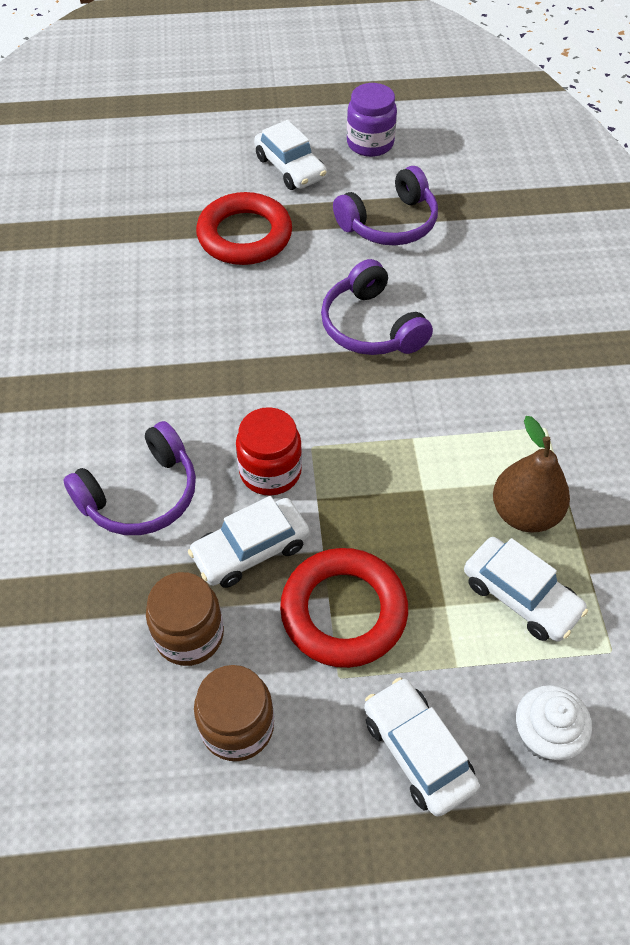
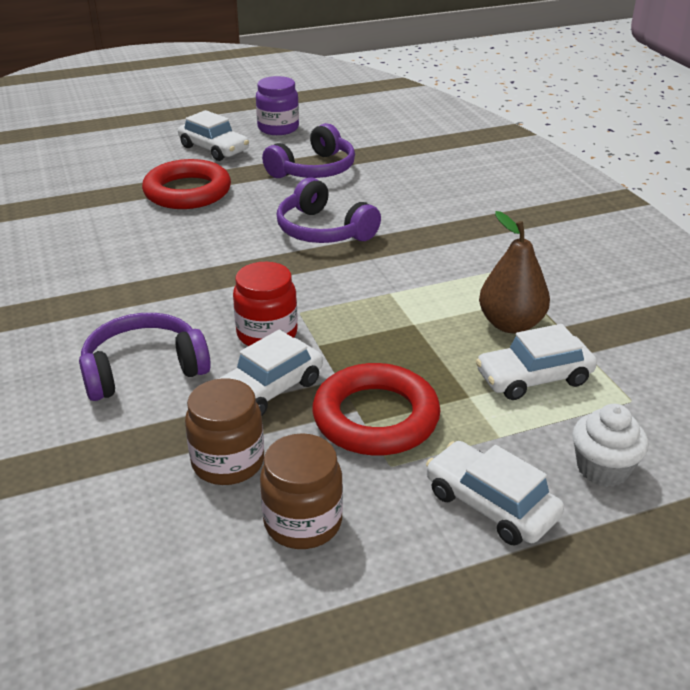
camera: 15 degrees left, 20 degrees down
purple headphones [63,421,196,535] -> purple headphones turned 150 degrees counterclockwise [79,313,211,401]
white car [464,537,588,642] -> white car turned 135 degrees clockwise [476,324,597,400]

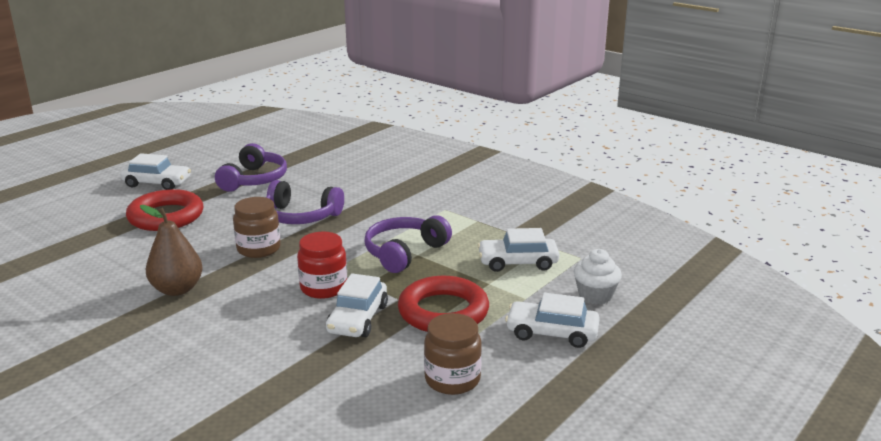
camera: 30 degrees left, 10 degrees down
purple headphones [79,313,211,401] -> purple headphones moved to [364,215,452,273]
brown jar [185,378,264,485] -> brown jar moved to [233,197,281,258]
purple jar [256,76,299,135] -> none
white car [476,324,597,400] -> white car turned 45 degrees clockwise [478,228,559,272]
brown pear [479,211,550,333] -> brown pear moved to [140,205,203,296]

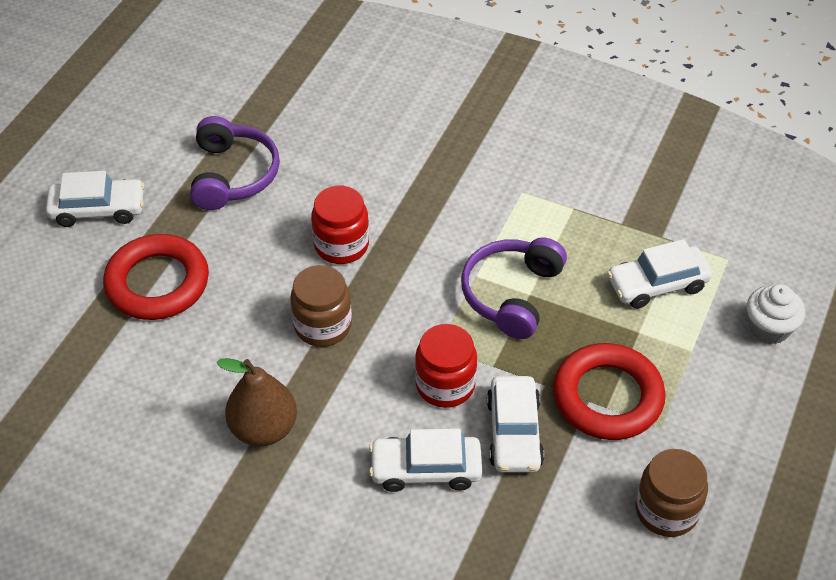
camera: 15 degrees left, 25 degrees up
purple headphones [266,180,344,224] -> red jar [311,186,369,264]
white car [505,293,600,348] -> white car moved to [369,429,482,492]

